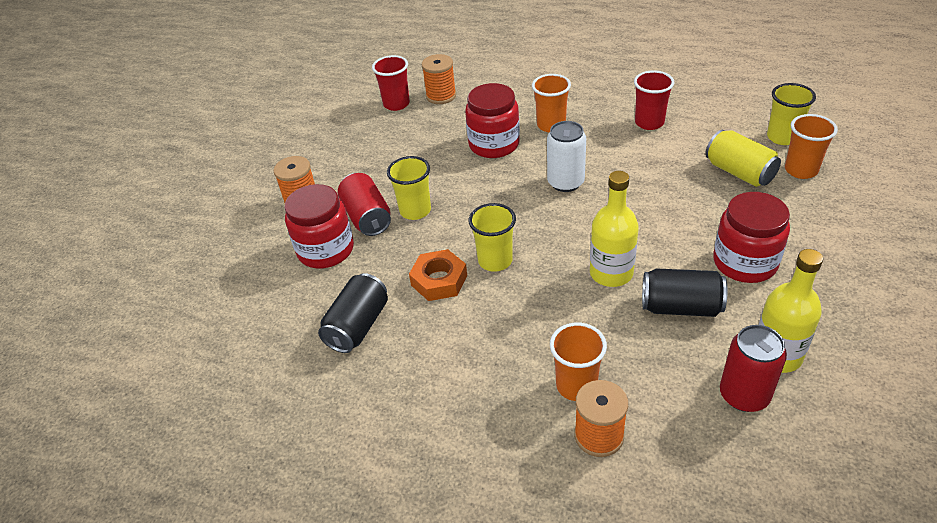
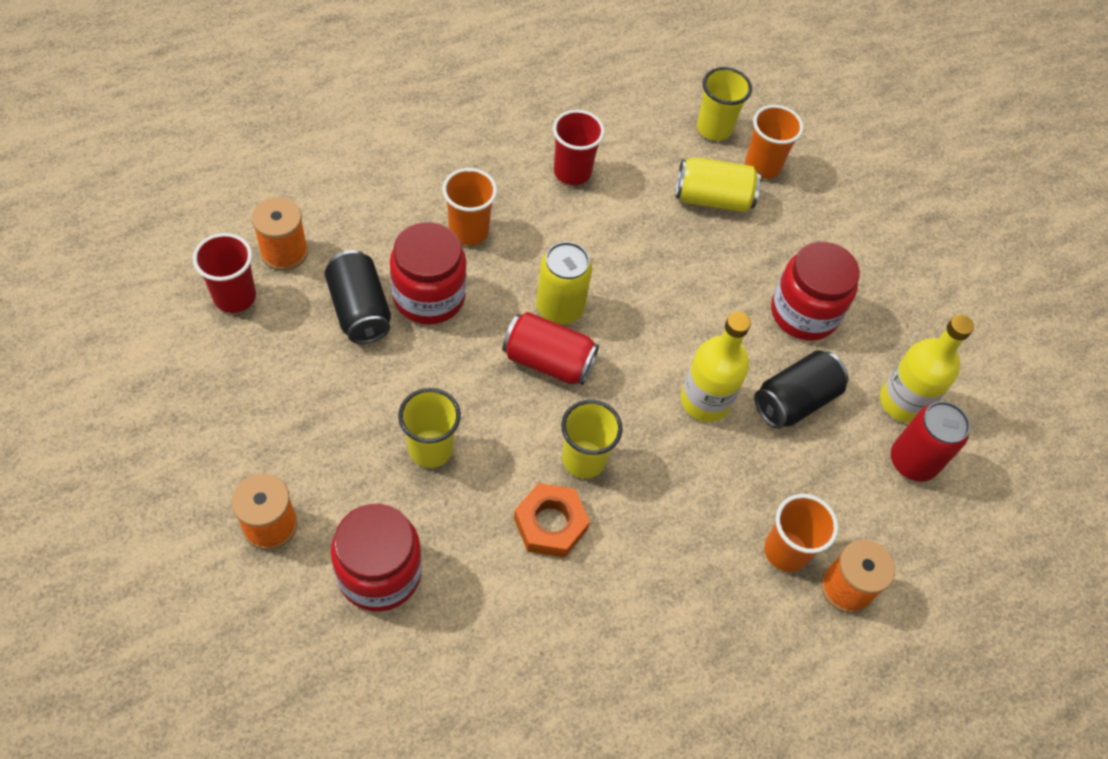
camera: 55 degrees left, 15 degrees up
black can [318,273,388,353] -> black can moved to [325,250,391,344]
red can [338,173,391,236] -> red can moved to [502,312,599,385]
white can [547,121,586,192] -> yellow can [536,242,592,324]

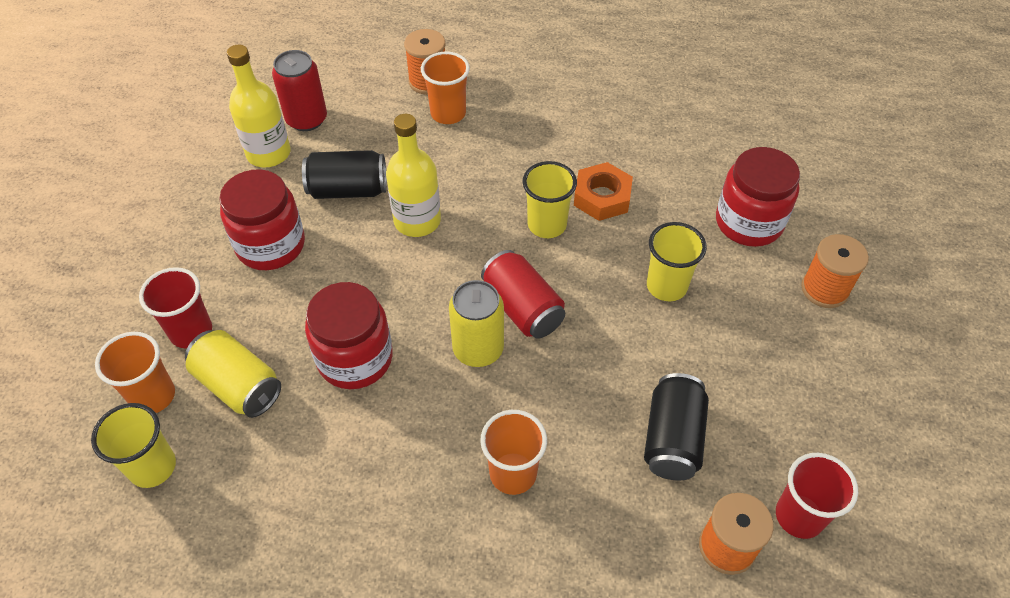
camera: 140 degrees left, 5 degrees down
red jar [390,222,467,324] -> red jar moved to [305,282,393,389]
red cup [553,110,605,185] -> red cup moved to [139,267,212,348]

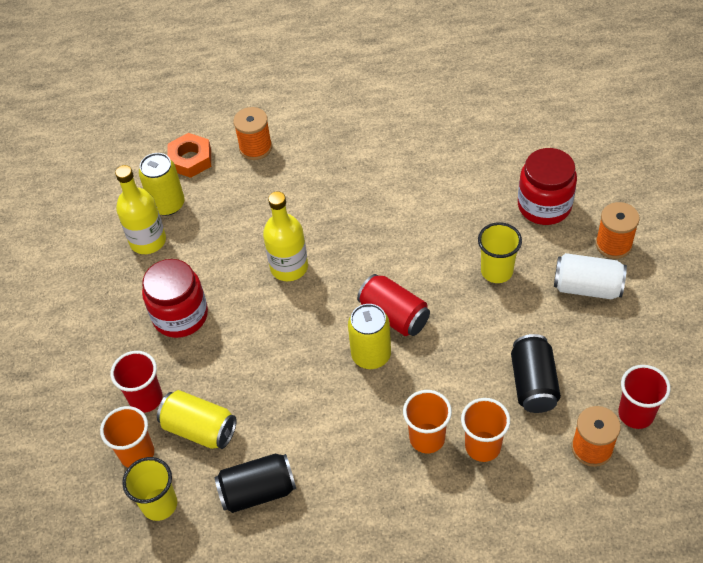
camera: 10 degrees left, 0 degrees up
red can [272,50,327,131] -> yellow can [139,153,185,216]
black can [302,150,387,199] -> black can moved to [214,454,296,513]
red jar [305,282,393,389] -> none
orange cup [421,51,470,124] -> orange cup moved to [461,398,510,462]
yellow cup [522,161,577,238] -> none
orange nut [574,162,633,221] -> orange nut moved to [167,133,211,178]
none -> white can [554,253,627,299]

